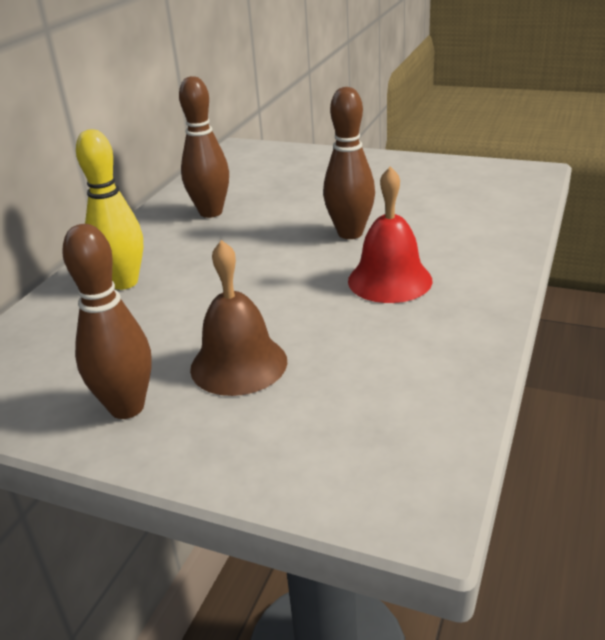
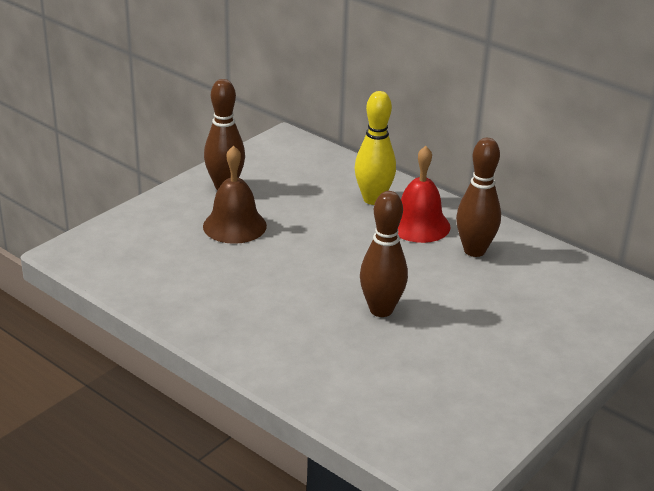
camera: 105 degrees right, 0 degrees up
red bell [348,167,432,303] -> red bell moved to [398,146,450,243]

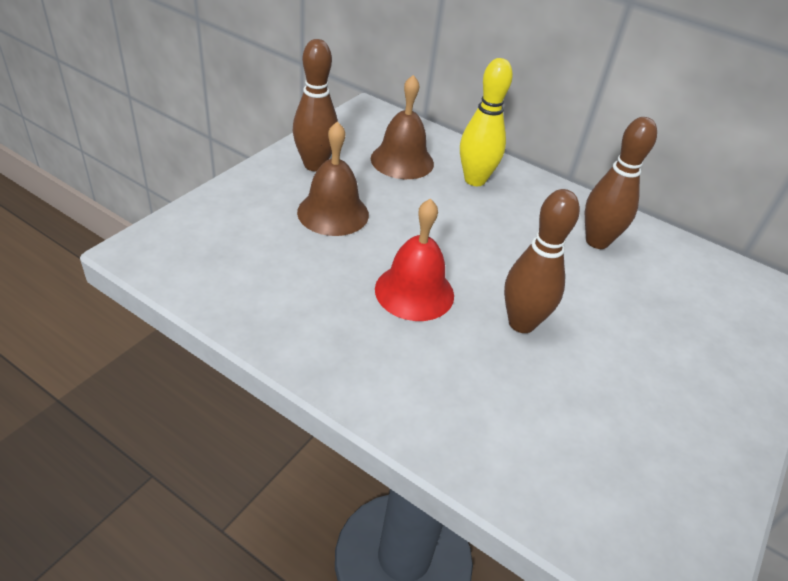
camera: 10 degrees left, 10 degrees up
red bell [398,146,450,243] -> red bell moved to [375,198,454,321]
none -> brown bell [371,75,434,179]

